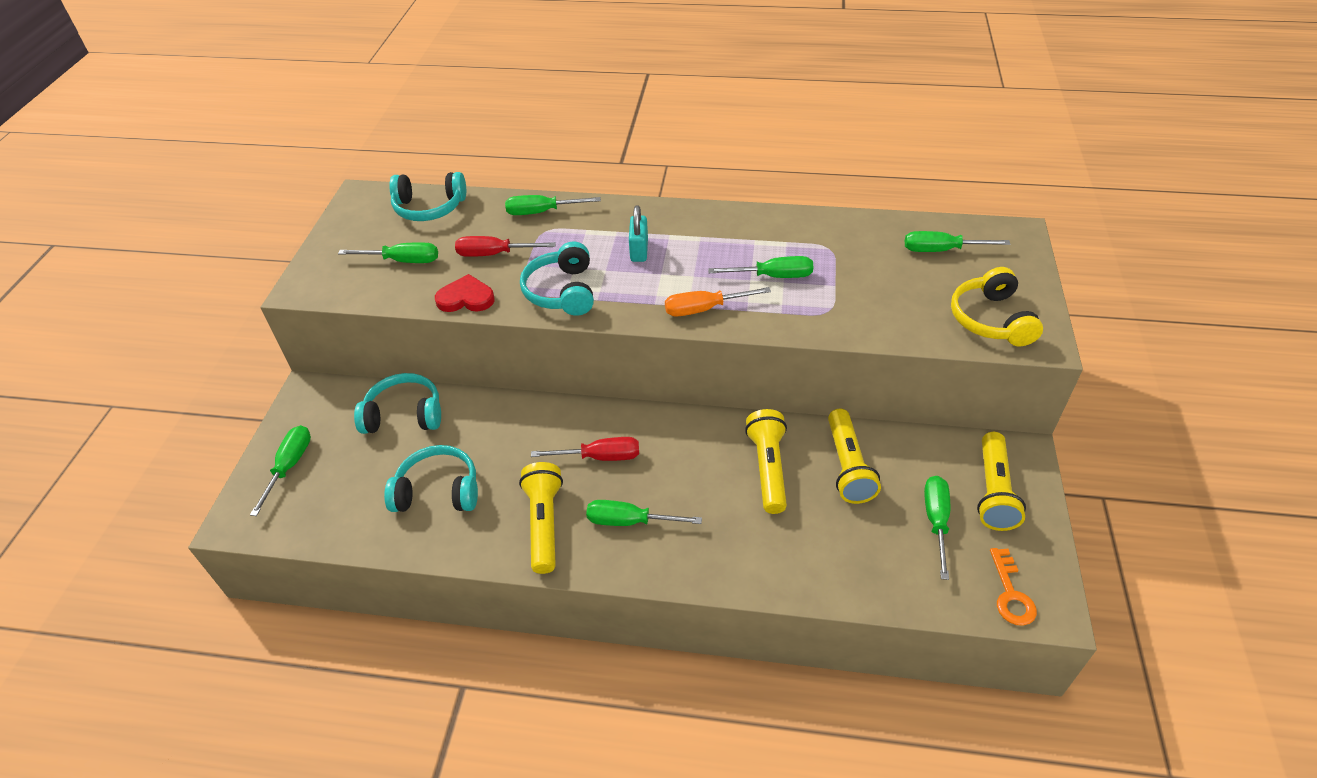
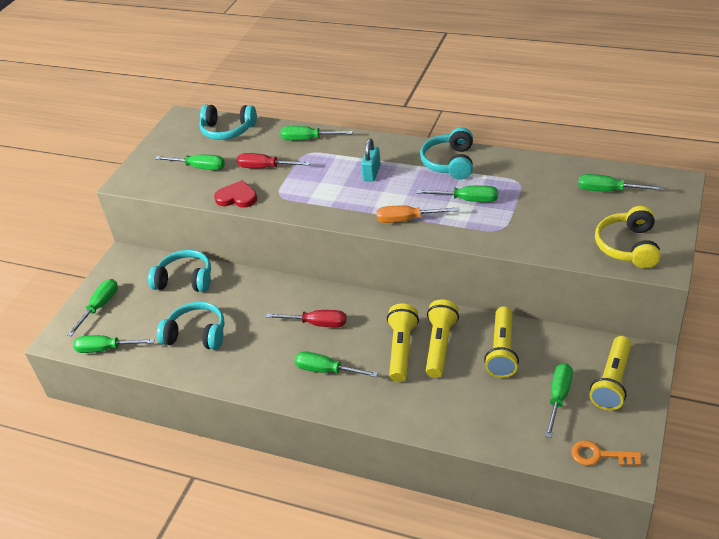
camera: 15 degrees right, 5 degrees down
yellow flashlight [519,462,563,574] -> yellow flashlight moved to [387,303,419,382]
turquoise headphones [520,242,594,316] -> turquoise headphones moved to [420,127,473,179]
orange key [990,548,1037,626] -> orange key turned 90 degrees clockwise [571,440,642,466]
none -> green screwdriver [73,335,155,353]

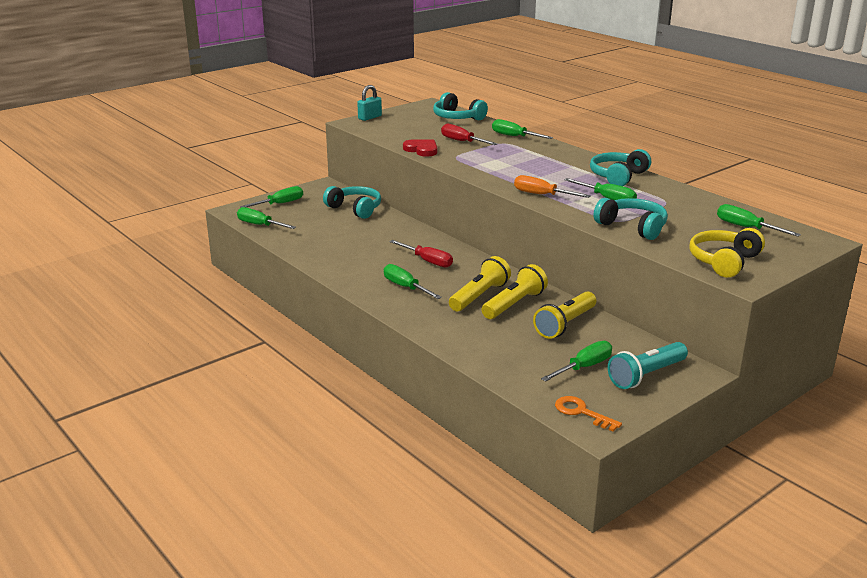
camera: 25 degrees right, 15 degrees down
green screwdriver [155,155,225,170] -> none
turquoise headphones [157,302,224,350] -> turquoise headphones moved to [594,198,668,240]
turquoise padlock [361,139,381,182] -> turquoise padlock moved to [357,85,382,121]
yellow flashlight [589,336,632,410] -> turquoise flashlight [608,342,688,389]

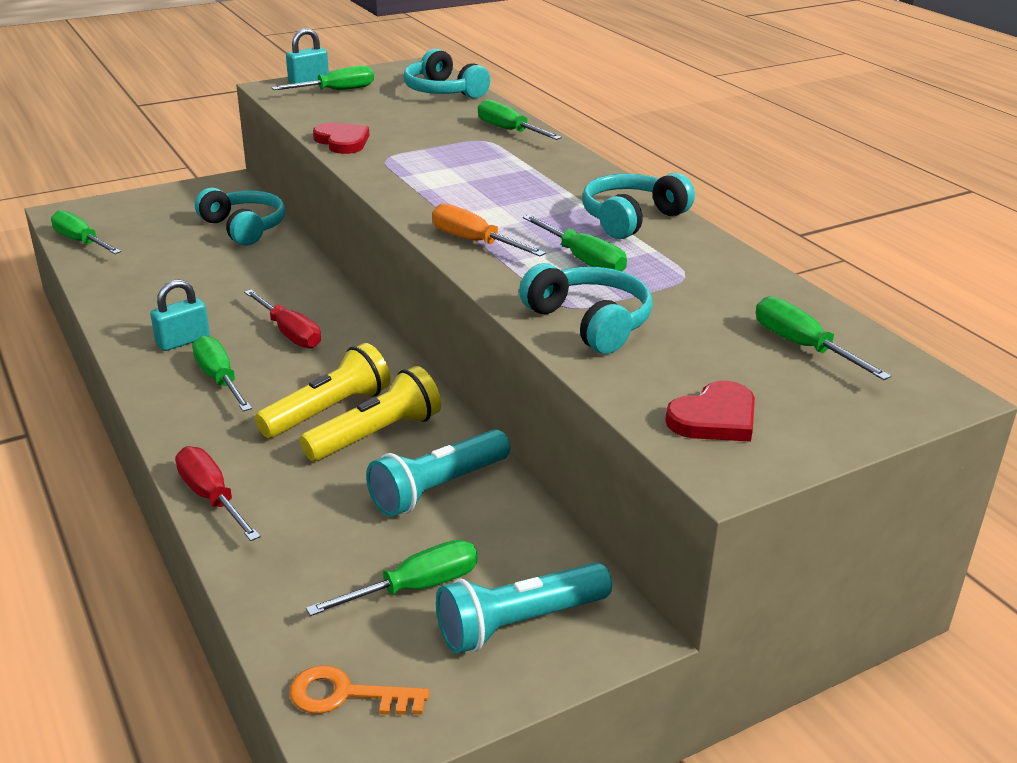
camera: 10 degrees right, 5 degrees up
green screwdriver [240,186,303,207] -> green screwdriver moved to [272,65,374,90]
red screwdriver [441,124,498,145] -> red screwdriver moved to [175,446,260,541]
yellow flashlight [533,292,596,339] -> turquoise flashlight [366,429,510,517]
orange key [555,396,622,431] -> orange key turned 45 degrees counterclockwise [290,665,429,715]
yellow headphones [689,228,765,278] -> red heart [665,381,755,442]
none -> turquoise padlock [150,279,210,351]

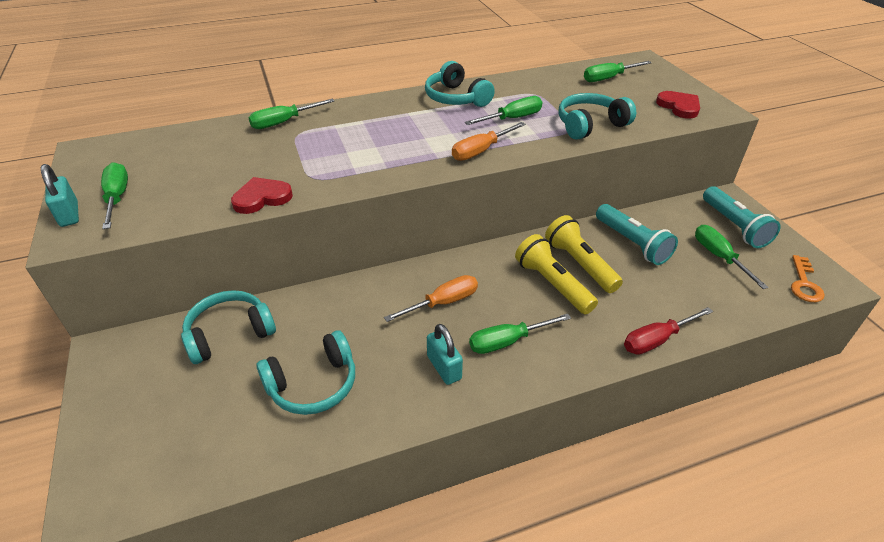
camera: 80 degrees left, 10 degrees up
green screwdriver [51,210,121,254] -> none
red screwdriver [244,290,321,349] -> orange screwdriver [384,275,478,322]
turquoise headphones [404,49,490,99] -> turquoise headphones moved to [256,330,355,415]

